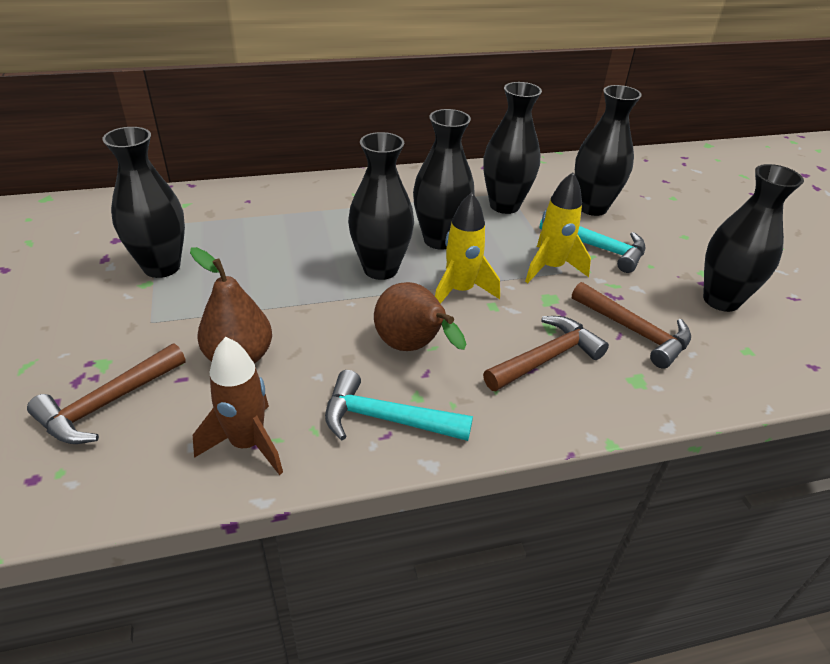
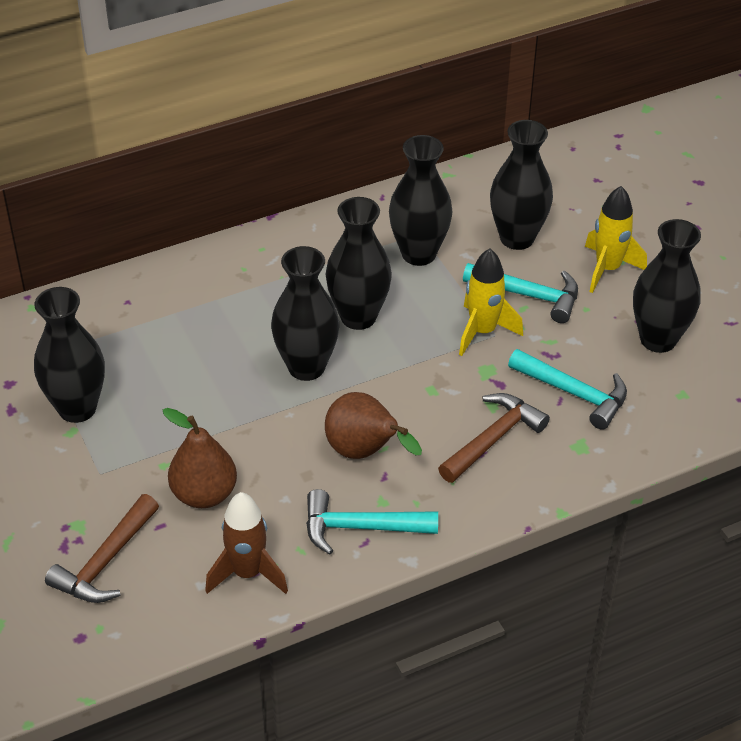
camera: 10 degrees left, 5 degrees up
yellow rocket [435,193,500,304] -> yellow rocket moved to [585,186,647,293]
brown hammer [572,282,691,368] -> turquoise hammer [508,349,627,430]

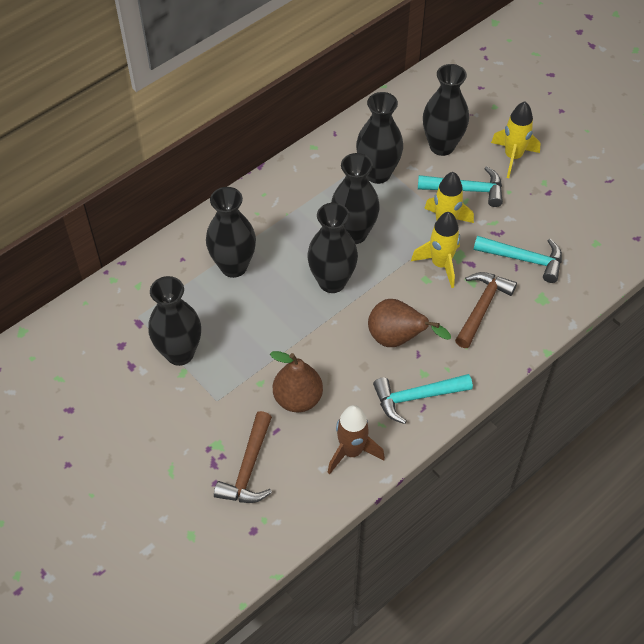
camera: 15 degrees left, 10 degrees up
black vase [633,219,701,353] -> black vase moved to [206,187,256,278]
none -> yellow rocket [411,212,460,288]

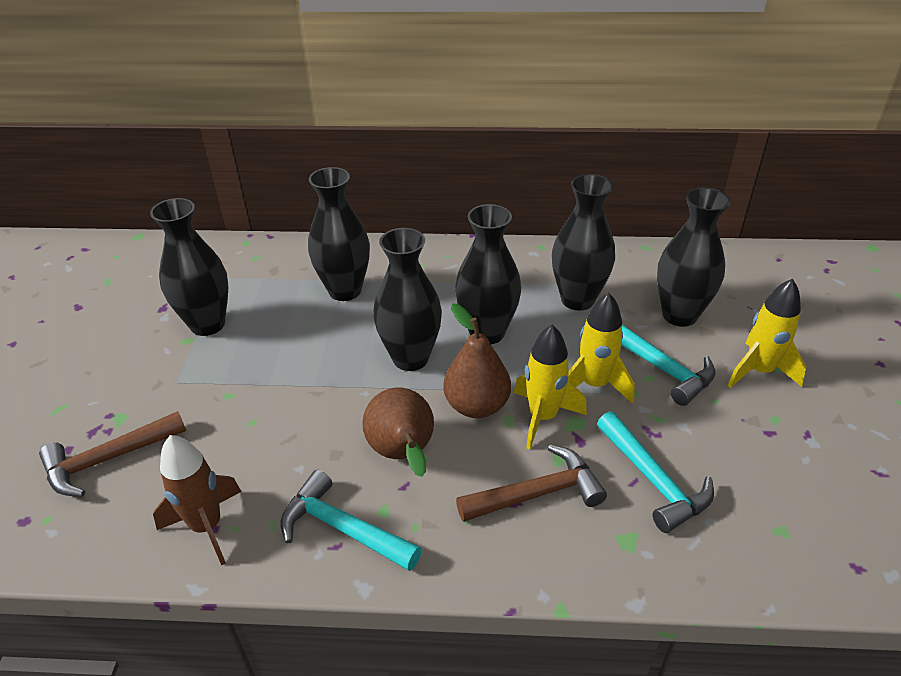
camera: 45 degrees right, 15 degrees down
brown pear [270,351,323,412] -> brown pear moved to [443,304,511,418]

